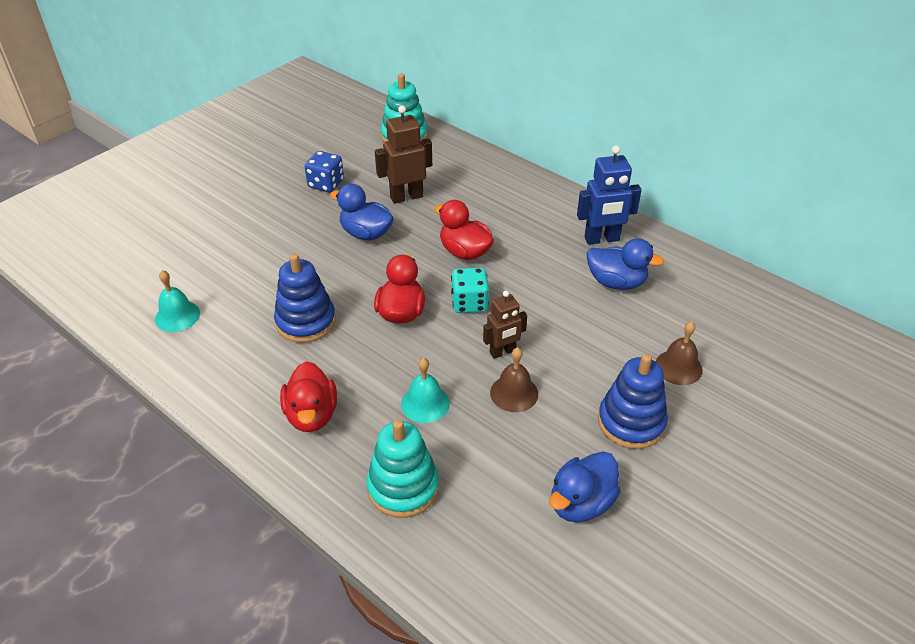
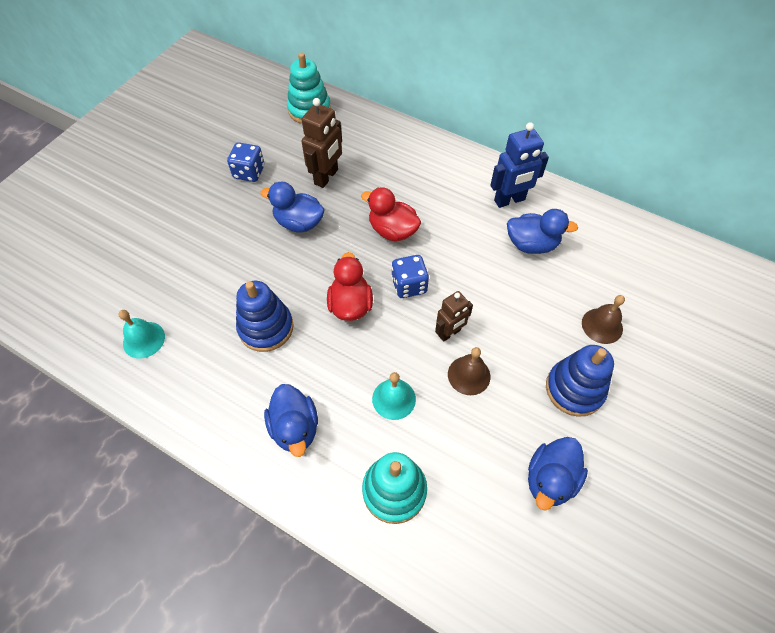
camera: 10 degrees left, 15 degrees up
red duck [280,361,337,432] -> blue duck [264,384,318,457]
brown robot [375,105,432,204] -> brown robot turned 150 degrees clockwise [301,98,342,188]
turquoise dice [451,267,489,313] -> blue dice [391,255,429,298]

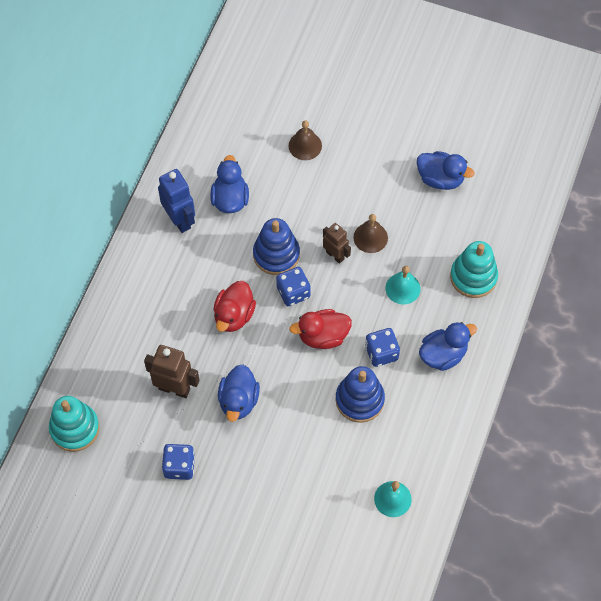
camera: 100 degrees left, 5 degrees up
blue stacking toy [546,345,614,417] -> blue stacking toy moved to [253,218,300,275]
none -> blue dice [365,328,400,367]

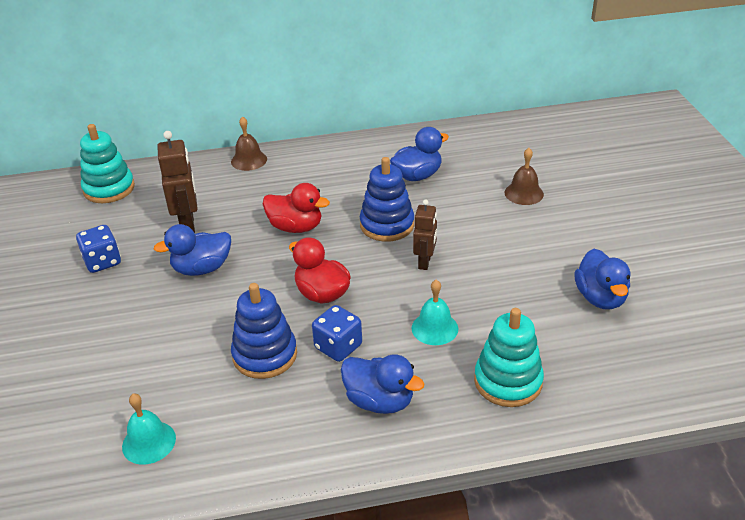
camera: 60 degrees right, 25 degrees down
blue robot [158,169,195,233] -> none
red duck [213,281,256,332] -> red duck turned 150 degrees counterclockwise [263,183,330,233]
blue dice [276,267,311,306] -> none
brown bell [353,214,388,253] -> brown bell moved to [231,116,267,171]

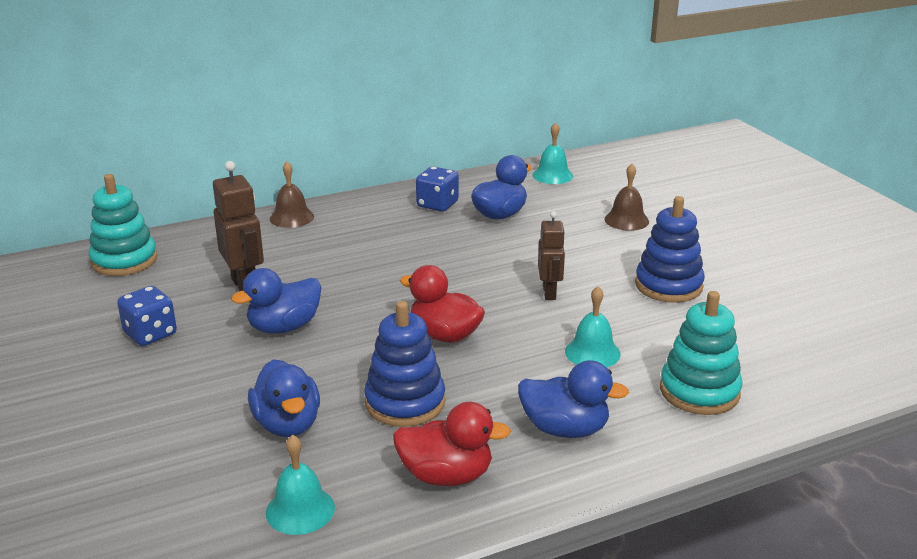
camera: 15 degrees left, 10 degrees down
red duck [263,183,330,233] -> red duck moved to [393,402,511,486]
blue dice [312,305,362,362] -> blue dice moved to [416,166,459,212]
blue stacking toy [360,157,414,242] -> blue stacking toy moved to [635,196,705,303]
blue duck [574,249,630,310] -> blue duck moved to [248,359,320,437]
none -> turquoise bell [532,122,573,184]

